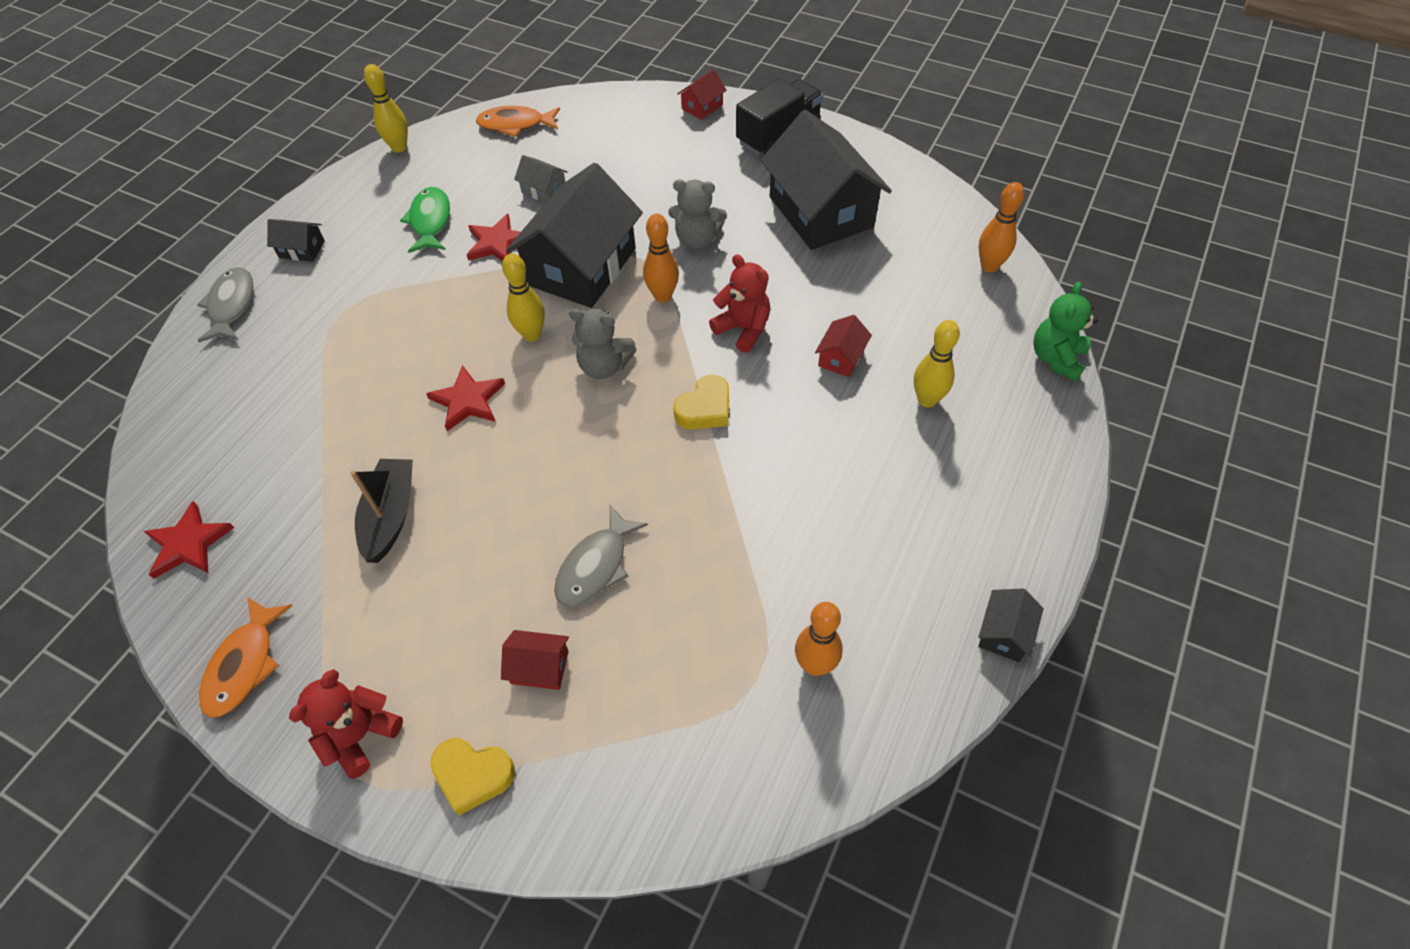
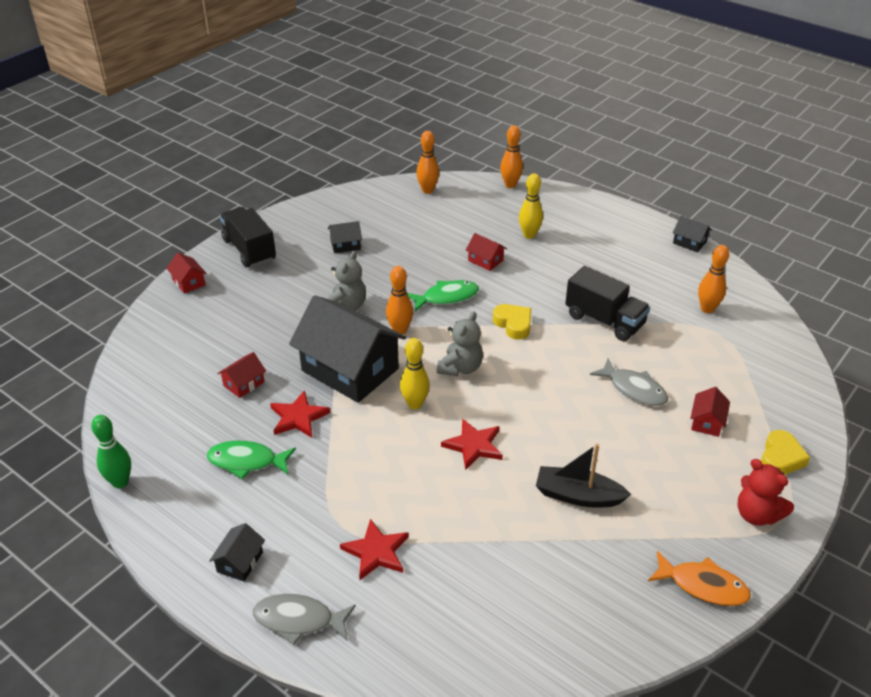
camera: 80 degrees left, 15 degrees down
red star [144,501,234,579] -> red star moved to [340,519,409,580]
yellow bowling pin [364,64,408,153] -> green bowling pin [91,415,131,488]
orange fish [476,106,560,137] -> none
grey house [514,155,568,203] -> red house [217,352,266,398]
red teddy bear [709,254,771,353] -> green fish [407,280,479,312]
black house [761,110,892,250] -> black house [328,221,362,253], size x0.41
green teddy bear [1033,282,1098,382] -> orange bowling pin [500,125,523,188]
none -> black truck [565,266,650,341]

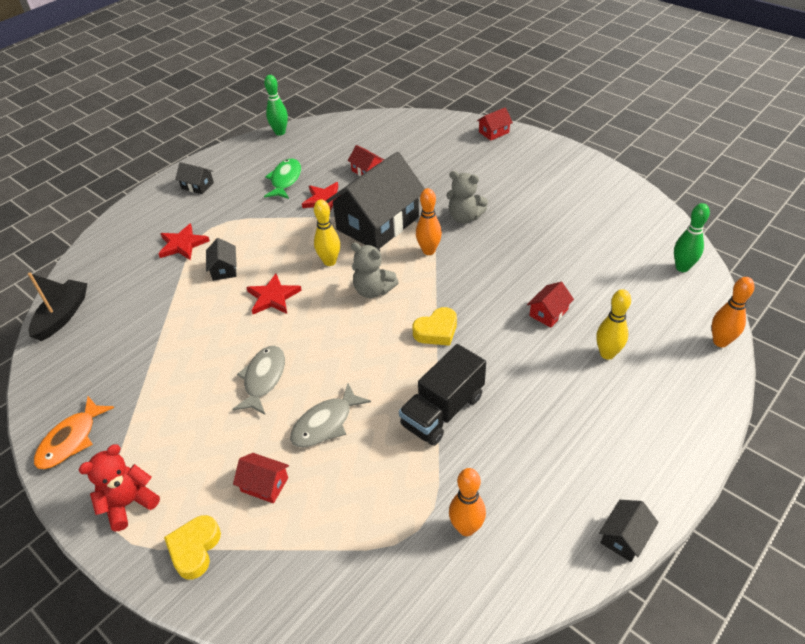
camera: 95 degrees right, 5 degrees up
black truck [220,207,276,268] -> none
grey fish [253,594,356,645] -> grey fish moved to [232,346,285,414]
black house [328,221,362,253] -> black house moved to [206,238,237,281]
green fish [407,280,479,312] -> none
orange bowling pin [416,131,439,194] -> green bowling pin [674,203,710,272]
black boat [536,444,631,508] -> black boat moved to [28,273,87,341]
yellow heart [761,430,810,475] -> yellow heart turned 75 degrees clockwise [164,515,221,579]

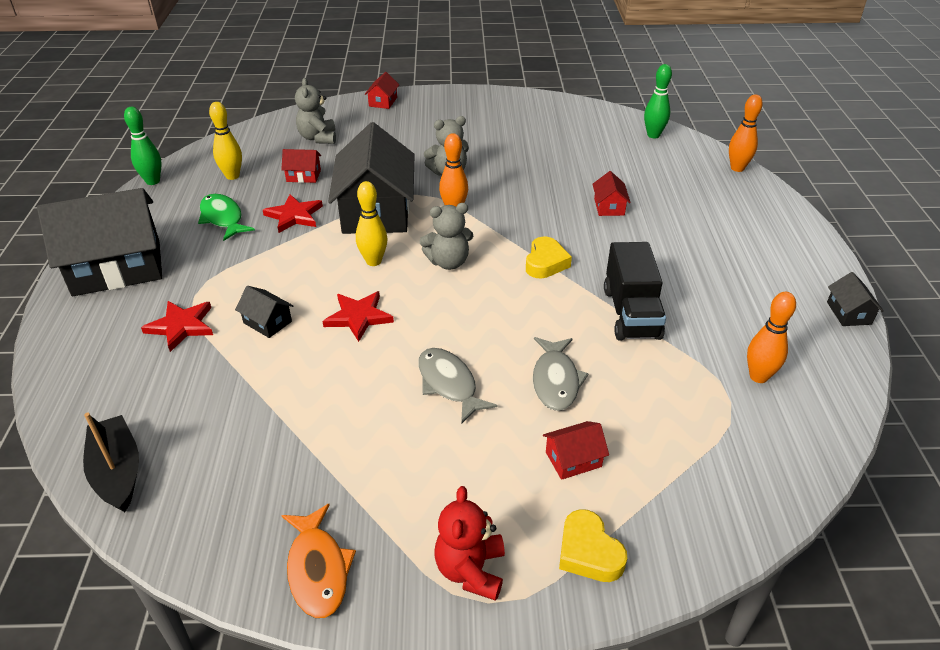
camera: 45 degrees left, 5 degrees down
black house [175,162,214,194] -> black house [37,188,162,296], size x2.42
yellow bowling pin [596,289,631,360] -> yellow bowling pin moved to [209,102,242,180]
none -> grey teddy bear [295,78,336,144]

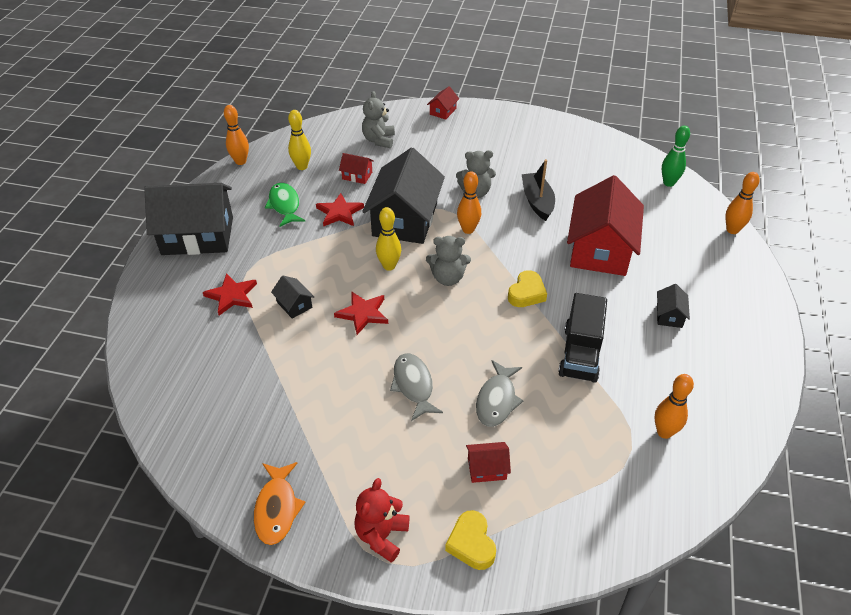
camera: 15 degrees right, 5 degrees up
black boat [83,413,139,512] -> black boat moved to [522,159,555,221]
green bowling pin [124,107,162,185] -> orange bowling pin [224,105,249,165]
red house [592,171,631,216] -> red house [567,175,644,276], size x2.42
black house [827,272,884,326] -> black house moved to [657,284,690,328]

